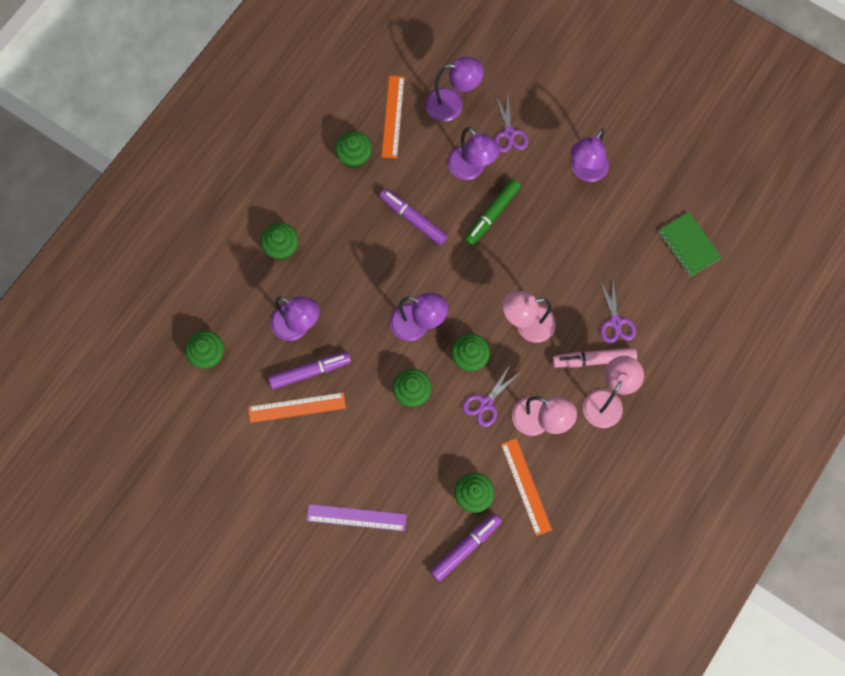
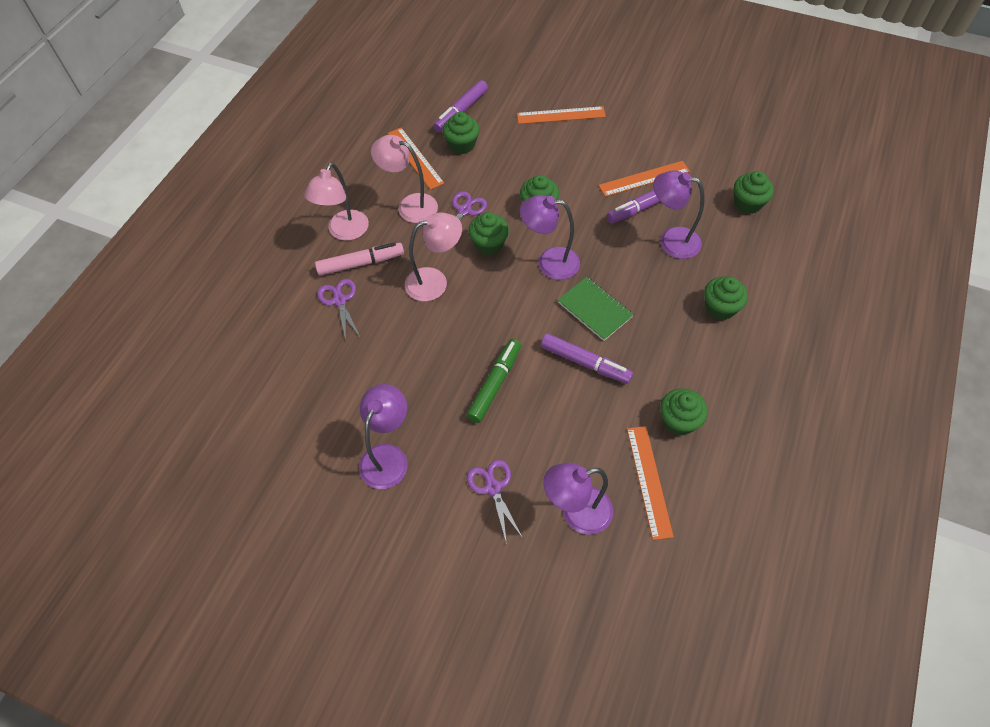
camera: 170 degrees right, 15 degrees down
purple ruler [307,504,407,531] -> orange ruler [517,106,606,124]
purple lamp [448,127,500,180] -> none
green notebook [658,212,722,277] -> green notebook moved to [558,277,634,341]

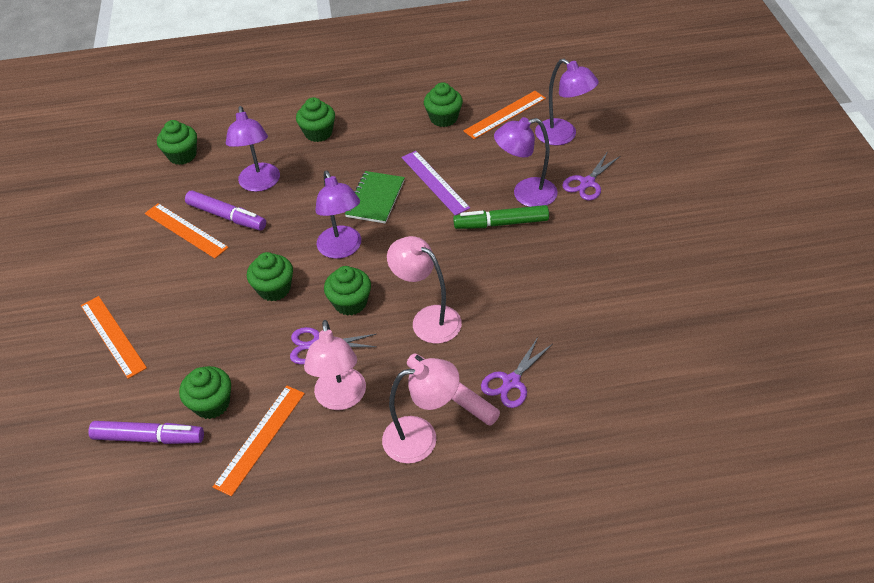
camera: 120 degrees left, 10 degrees down
purple lamp [359,384,408,489] -> purple lamp moved to [494,117,558,207]
purple marker [541,333,633,384] -> purple ruler [401,151,470,215]

